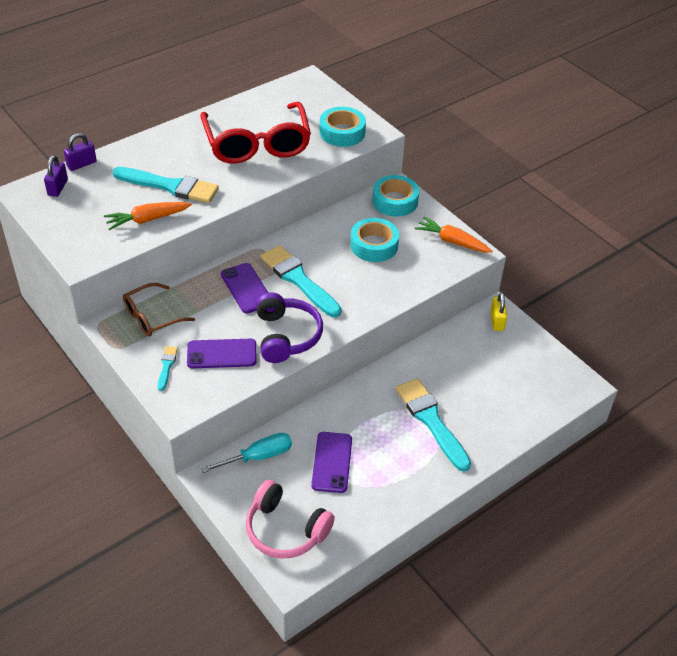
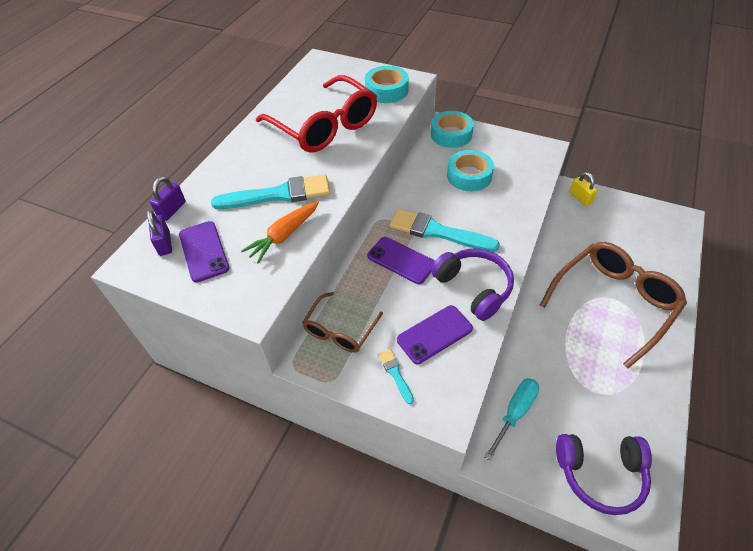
camera: 25 degrees left, 5 degrees up
pink headphones [246,480,335,559] -> purple headphones [556,434,652,515]
purple phone [311,432,352,493] -> purple phone moved to [179,221,229,282]
turquoise brush [396,378,471,472] -> brown glasses [539,242,687,368]
orange carrot [415,217,492,253] -> none

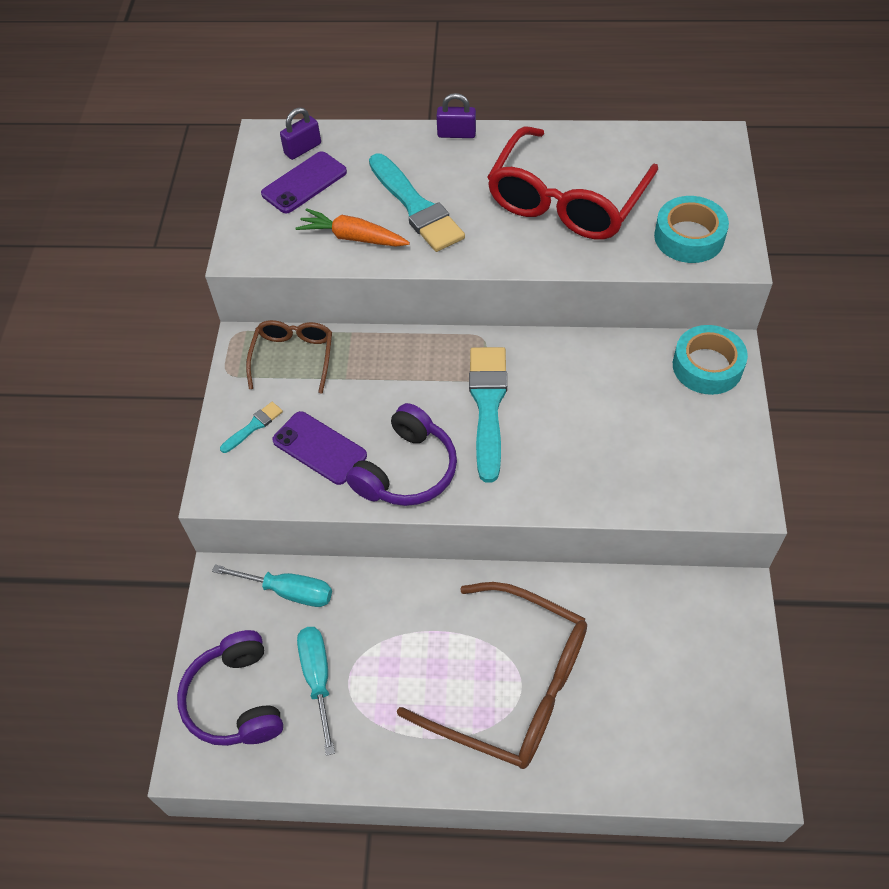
camera: 70 degrees right, 5 degrees up
purple padlock [150,177,186,221] -> purple padlock moved to [436,93,476,138]
brown glasses [302,292,383,353] -> brown glasses turned 90 degrees clockwise [246,320,332,394]
purple phone [367,237,435,284] -> none
turquoise tape [447,150,494,191] -> none
yellow padlock [569,172,598,206] -> none
none -> turquoise screwdriver [297,627,335,756]

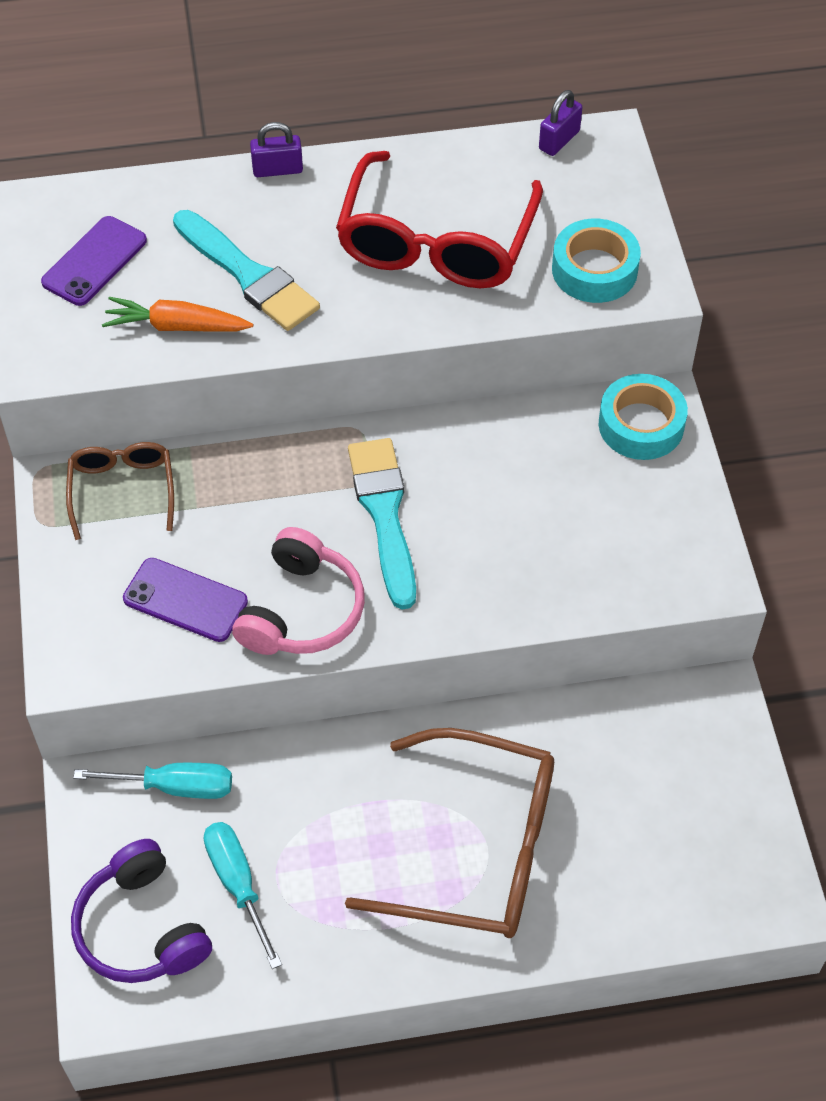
camera: 15 degrees left, 0 degrees up
turquoise brush [220,402,283,453] -> none
purple padlock [280,107,321,160] -> purple padlock moved to [539,90,582,156]
purple headphones [346,403,457,506] -> pink headphones [232,527,365,655]

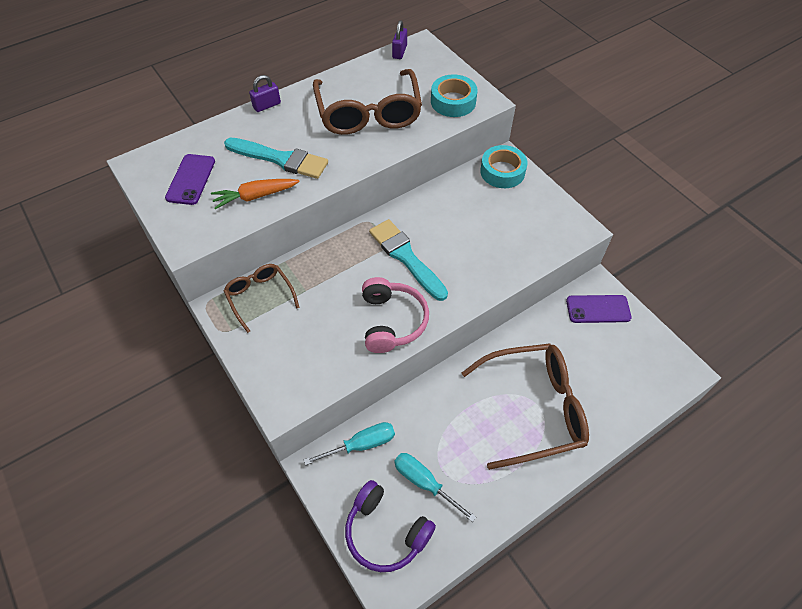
camera: 25 degrees left, 0 degrees up
purple phone [123,558,248,642] -> purple phone moved to [566,295,632,323]
red glasses [336,151,543,288] -> brown glasses [313,69,422,135]

